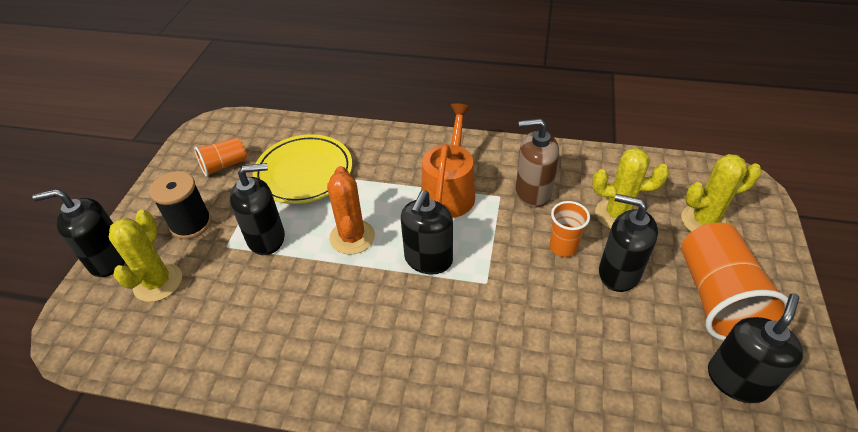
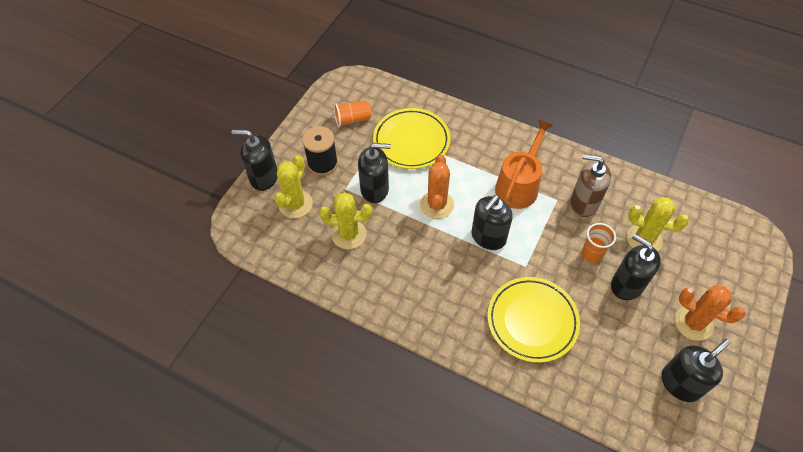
camera: 15 degrees right, 10 degrees up
yellow cactus [681,154,762,232] -> yellow cactus moved to [319,192,372,249]
orange cup [681,223,788,340] -> orange cactus [675,285,745,341]
none -> yellow plate [487,277,580,363]

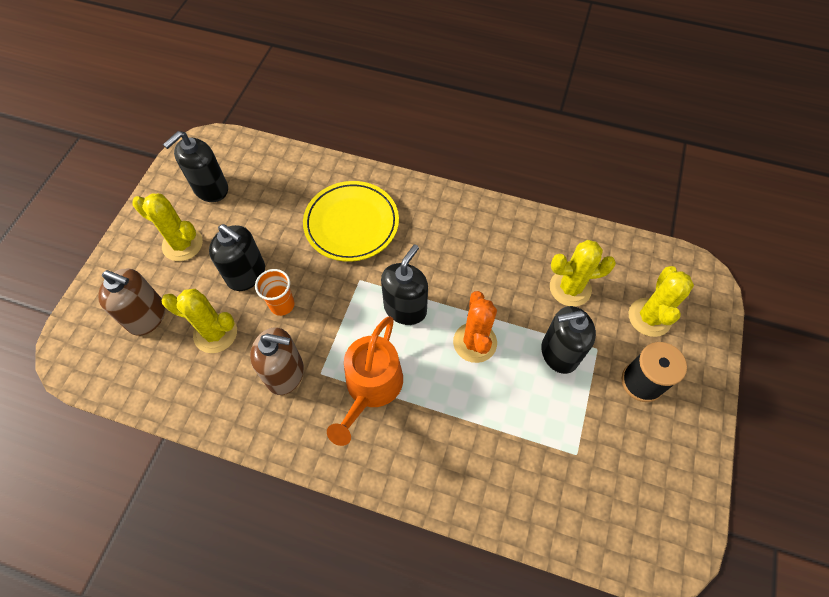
camera: 170 degrees right, 5 degrees up
black soap dispenser [232,130,277,191] -> none
orange cup [334,101,371,128] -> none
yellow plate [373,108,450,169] -> none
orange cactus [675,285,745,341] -> yellow cactus [132,193,203,261]
none -> brown soap dispenser [98,268,165,336]

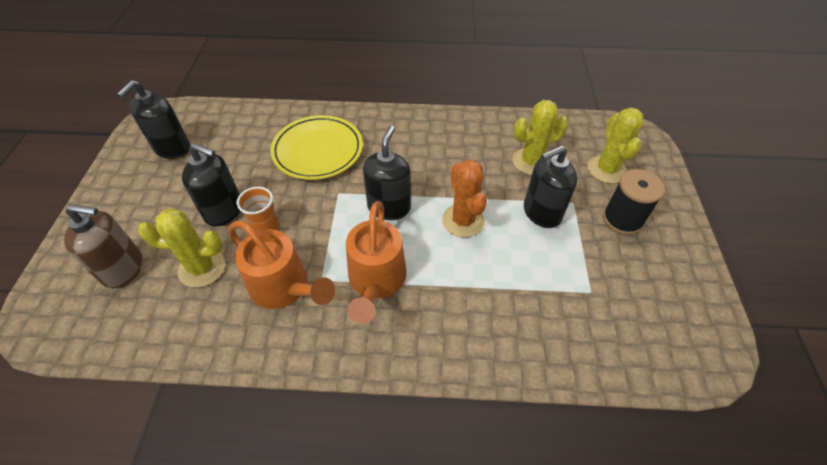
camera: 15 degrees left, 10 degrees down
yellow cactus [132,193,203,261] -> none
brown soap dispenser [250,327,304,395] -> orange watering can [228,220,335,309]

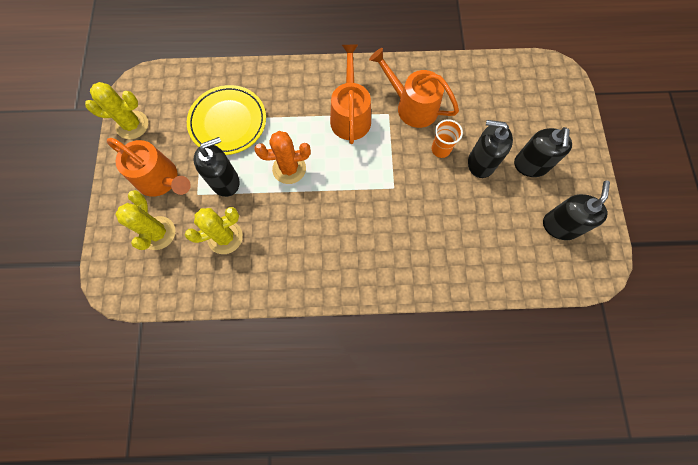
camera: 175 degrees right, 20 degrees up
brown soap dispenser [64,204,143,288] -> none
yellow cactus [138,208,225,288] -> yellow cactus moved to [85,82,148,139]
yellow plate [270,115,363,180] -> yellow plate moved to [187,85,266,155]
black soap dispenser [363,126,411,220] -> black soap dispenser moved to [514,127,572,177]
orange cactus [442,160,487,238] -> orange cactus turned 75 degrees counterclockwise [254,131,311,184]
black spool [603,169,665,235] -> orange watering can [107,138,191,197]

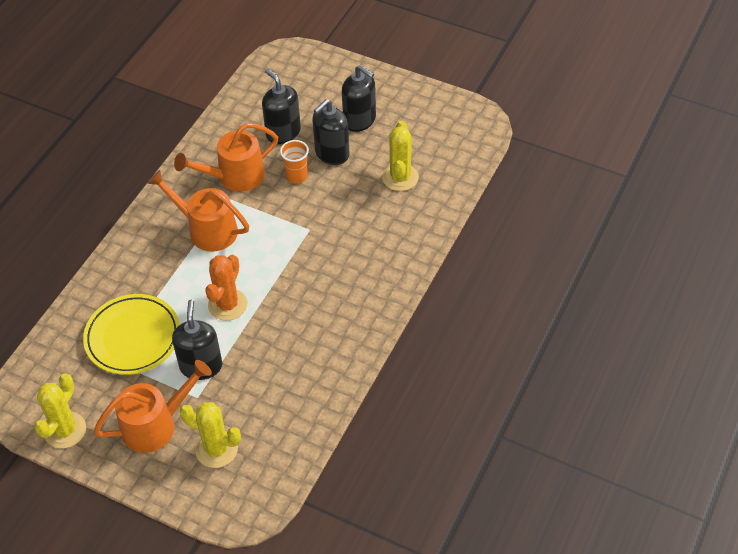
camera: 60 degrees left, 20 degrees down
yellow cactus [185,207,243,254] -> yellow cactus moved to [382,121,419,191]
black soap dispenser [543,180,610,240] -> black soap dispenser moved to [262,68,301,144]

